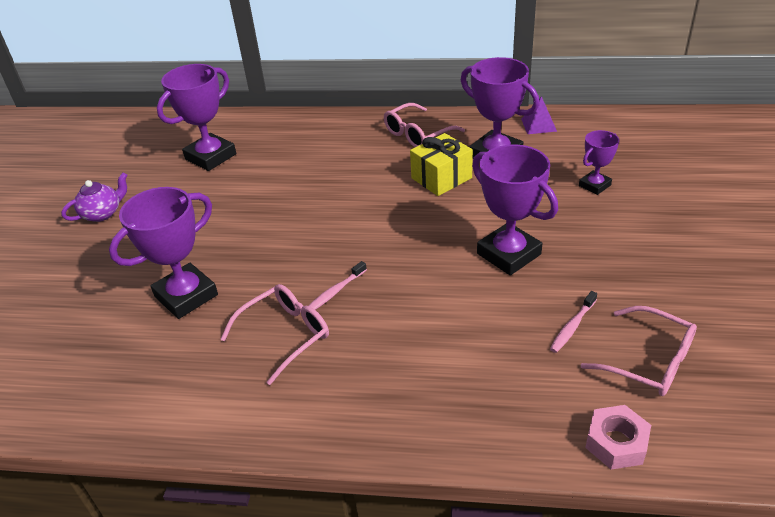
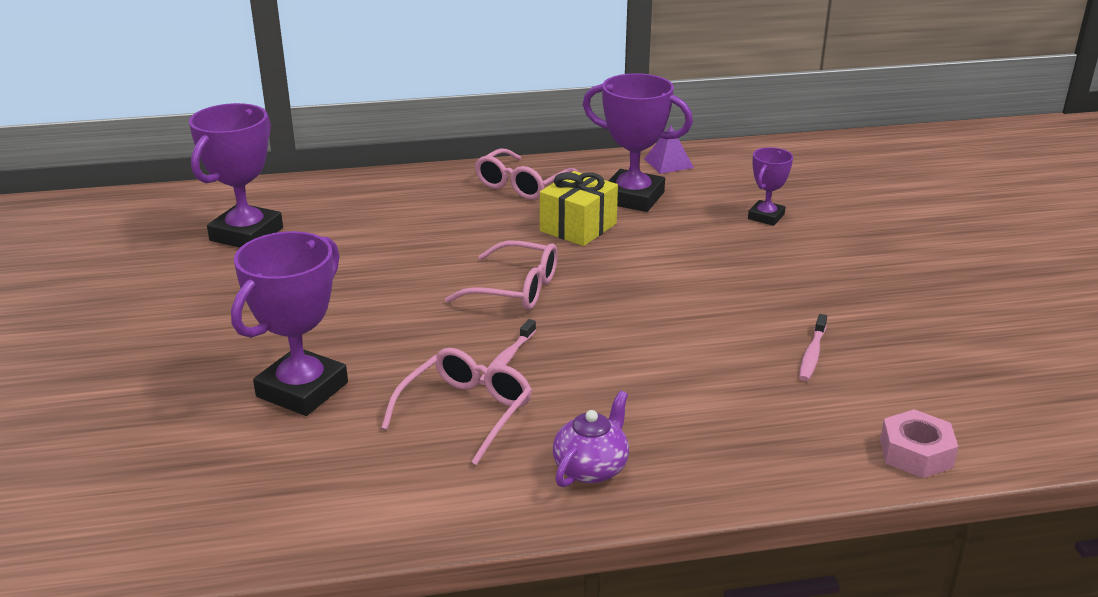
camera: 20 degrees left, 10 degrees down
purple teapot [61,172,127,222] -> purple teapot moved to [553,391,629,487]
purple trophy [472,145,558,275] -> none
pink glasses [581,306,697,396] -> pink glasses moved to [445,241,558,310]

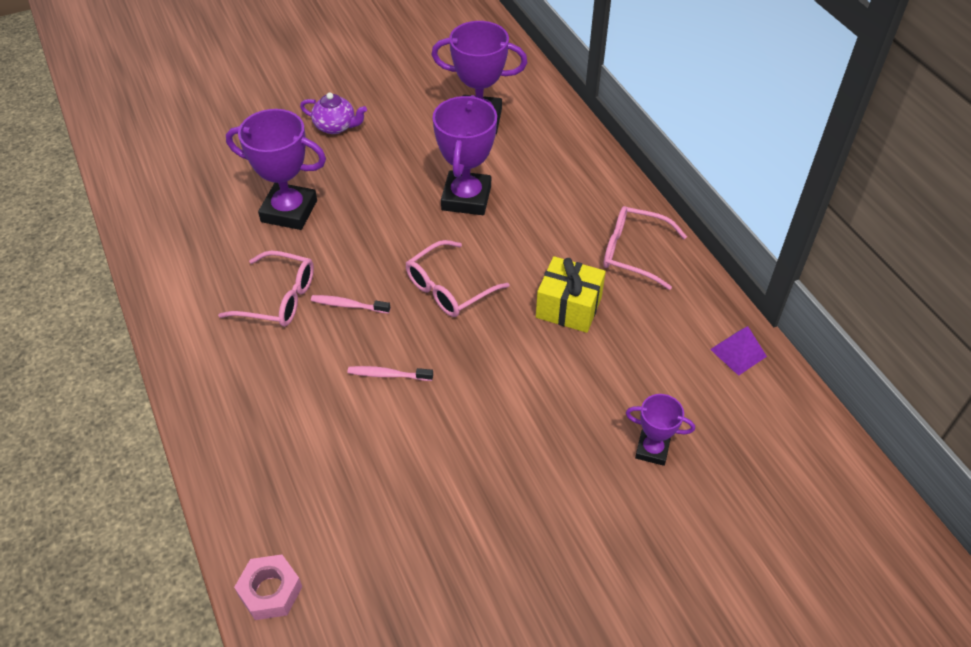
camera: 75 degrees right, 20 degrees up
pink glasses [445,241,558,310] -> pink glasses turned 45 degrees clockwise [406,240,510,317]
purple teapot [553,391,629,487] -> purple teapot moved to [300,93,367,134]
purple trophy [583,73,693,212] -> purple trophy moved to [433,95,497,215]
pink toothbrush [799,314,827,381] -> pink toothbrush moved to [348,366,433,381]

